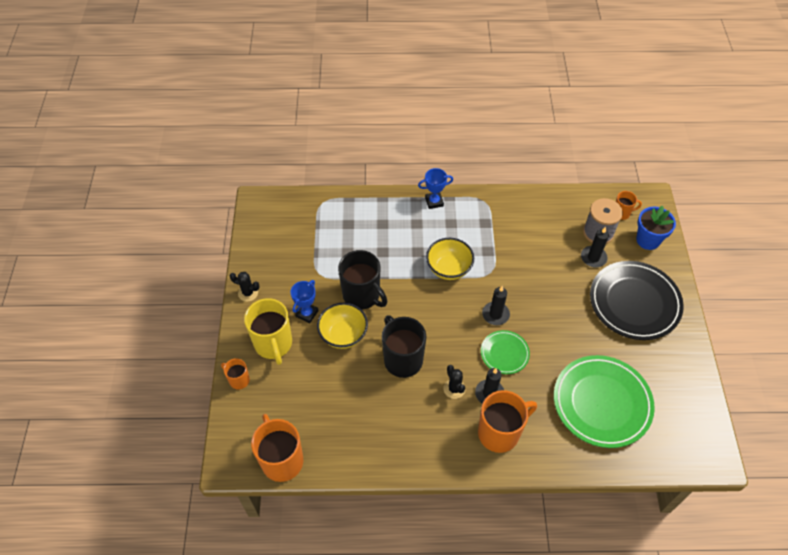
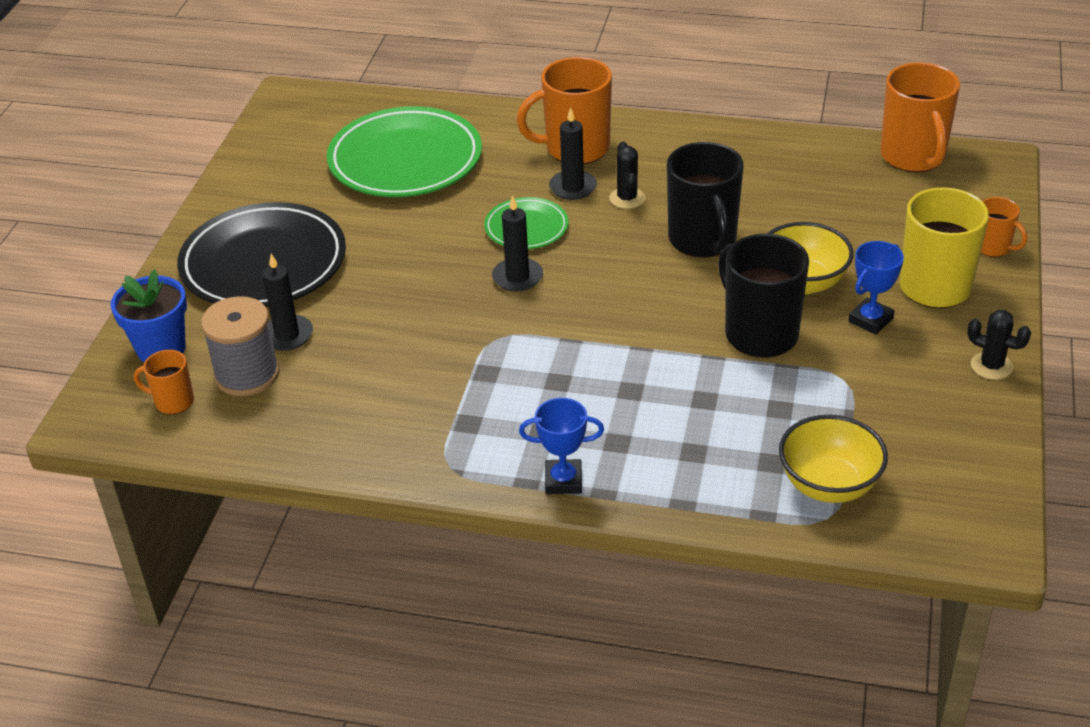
camera: 165 degrees left, 15 degrees down
yellow bowl [426,238,474,280] -> yellow bowl moved to [779,415,888,503]

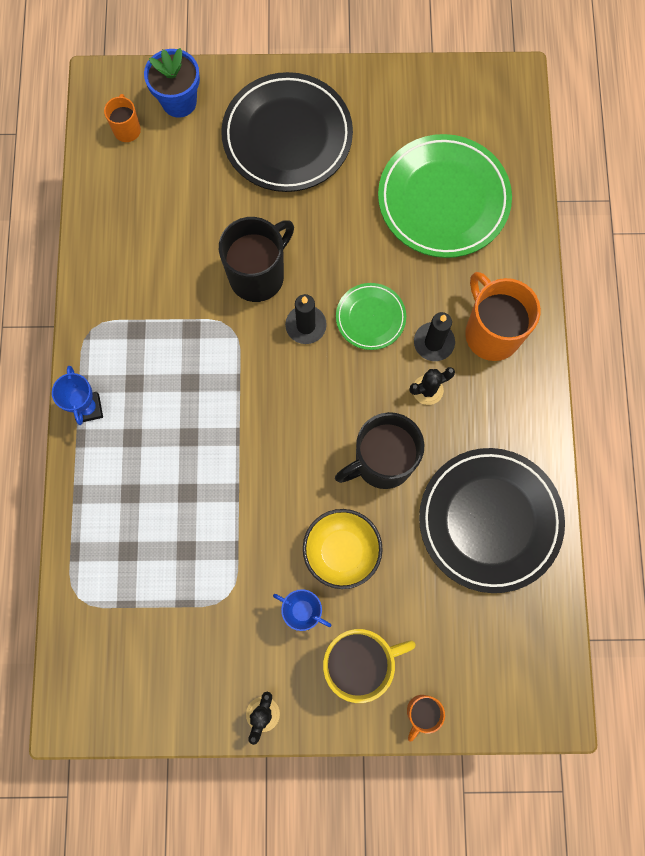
camera: 75 degrees right, 35 degrees up
grey spool [201,296,279,396] -> none
black candle [263,253,313,351] -> none
black mug [718,234,809,358] -> black mug moved to [219,217,294,302]
yellow bowl [779,415,888,503] -> none
orange mug [881,62,960,172] -> none
none -> black plate [419,448,565,593]

